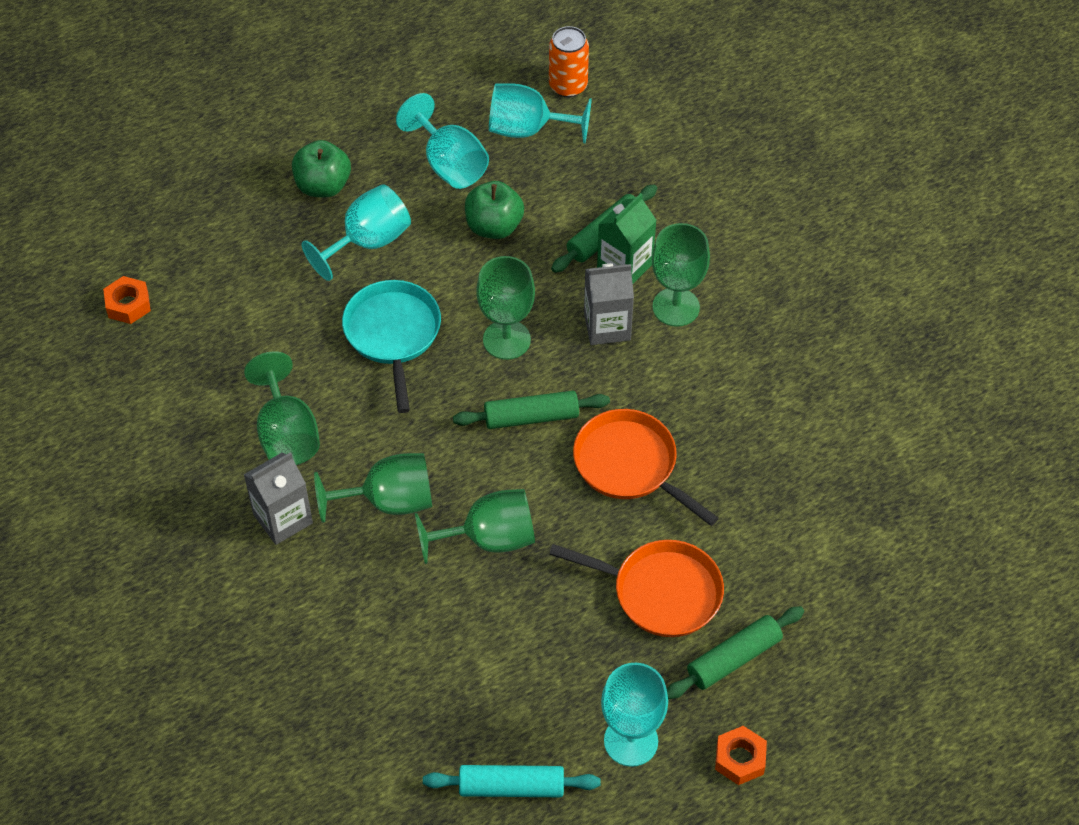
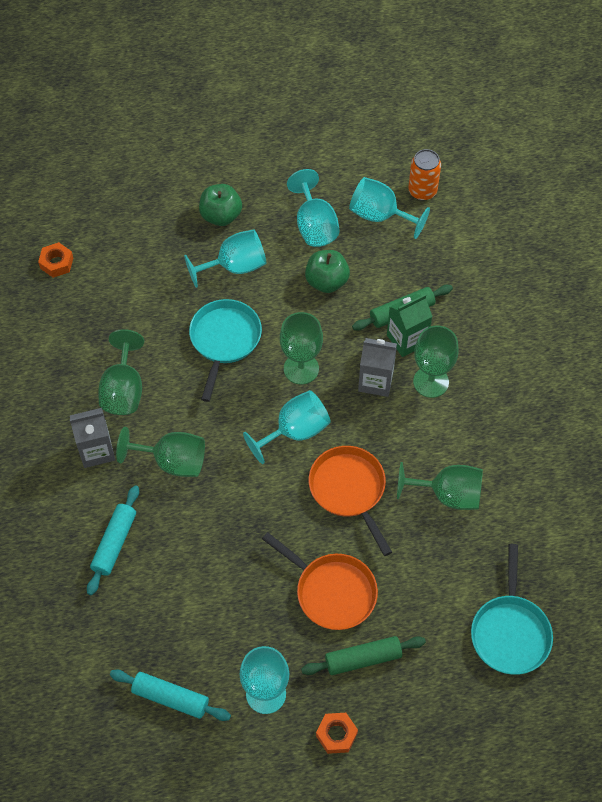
camera: 20 degrees right, 5 degrees up
green goblet [415,489,535,564] -> green goblet moved to [397,462,483,510]
green rolling pin [453,391,610,429] -> turquoise goblet [243,390,331,464]
none -> turquoise rolling pin [87,485,139,595]
none -> turquoise pan [471,544,553,675]

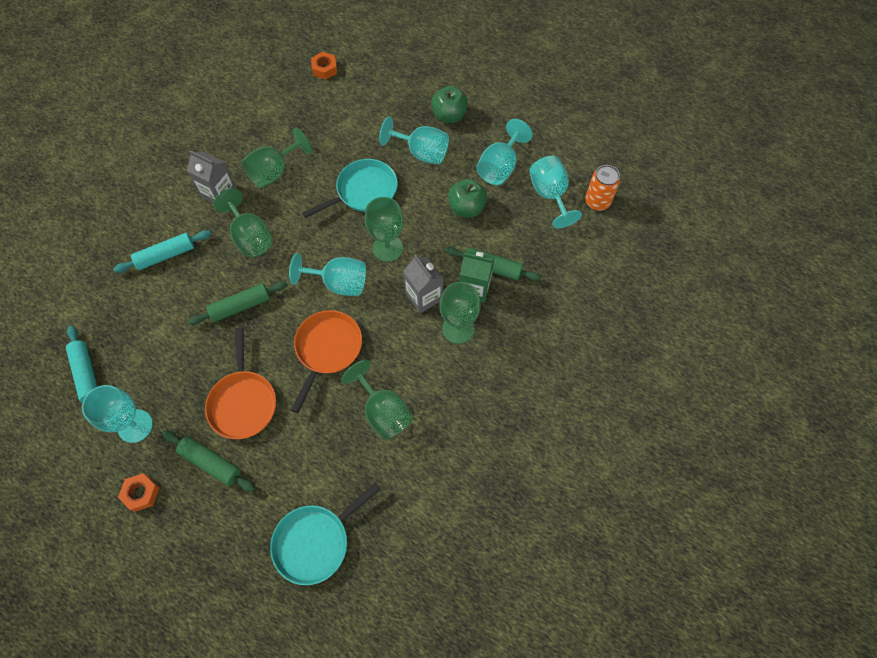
camera: 45 degrees right, 5 degrees up
none -> green rolling pin [188,281,288,325]

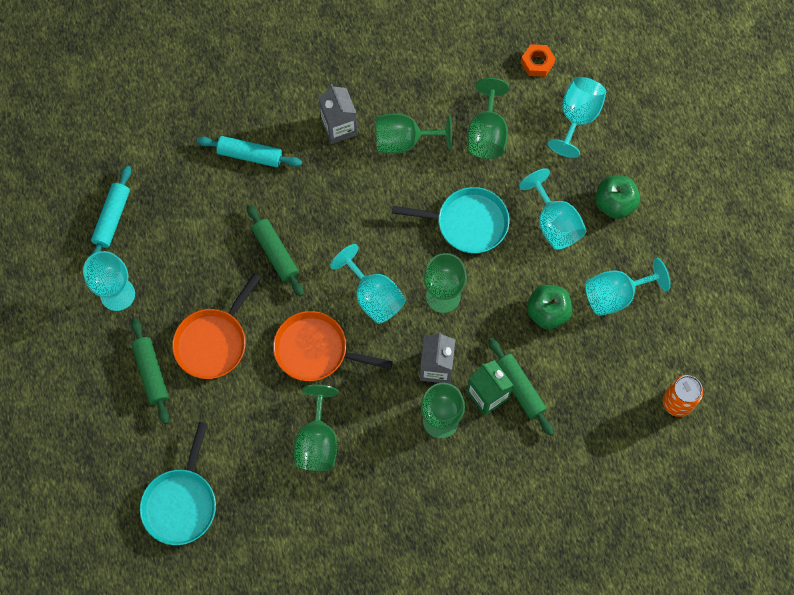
camera: 40 degrees right, 5 degrees up
orange nut [118,473,159,512] -> none
green rolling pin [188,281,288,325] -> green rolling pin turned 45 degrees clockwise [247,204,304,297]
green goblet [213,188,273,258] -> green goblet moved to [467,78,509,159]
turquoise pan [270,482,381,585] -> turquoise pan turned 75 degrees counterclockwise [140,422,216,545]
orange pan [291,310,362,413] -> orange pan turned 135 degrees counterclockwise [273,311,393,381]
turquoise goblet [529,156,582,228] -> turquoise goblet moved to [548,77,606,158]

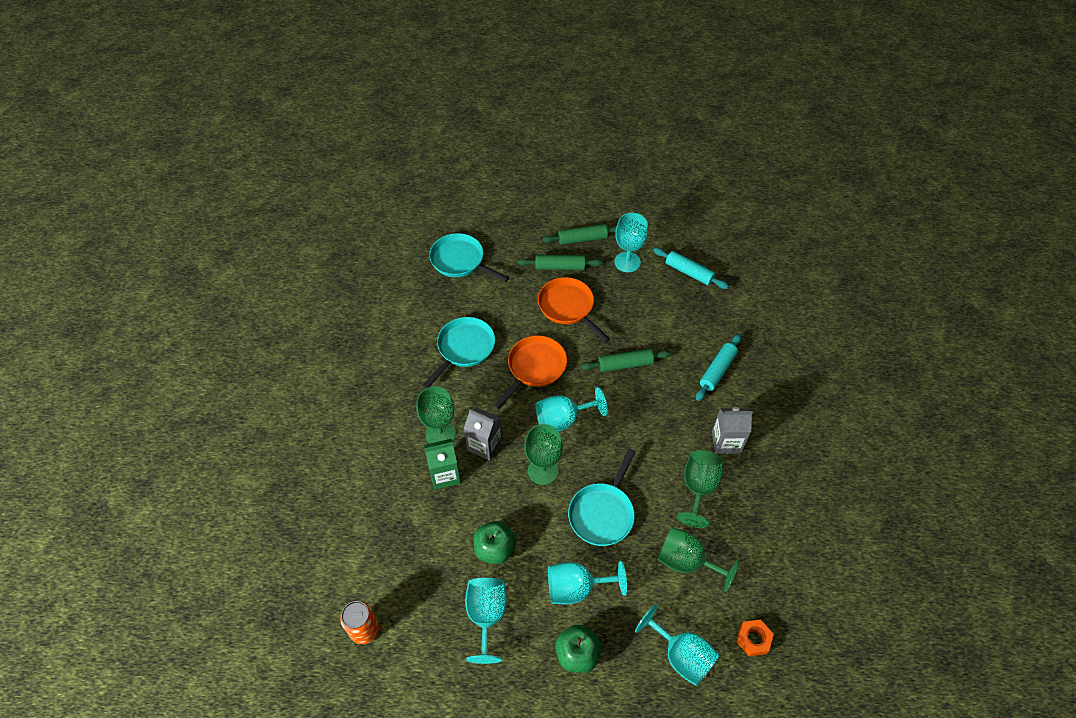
camera: 110 degrees right, 15 degrees down
green goblet [294,385,338,471] -> turquoise pan [422,317,495,388]
green rolling pin [489,338,554,436] -> green rolling pin moved to [542,224,617,245]

